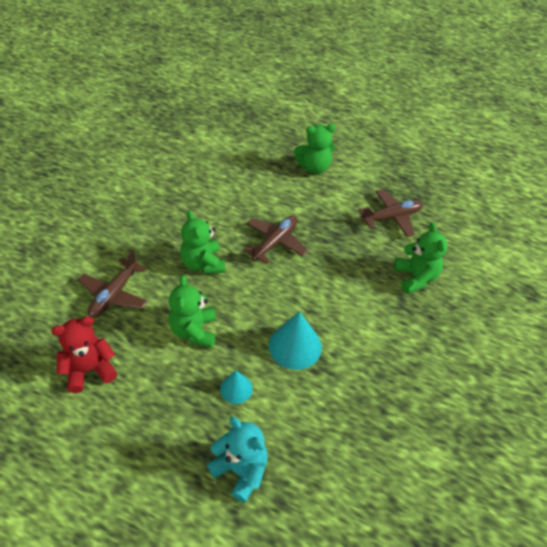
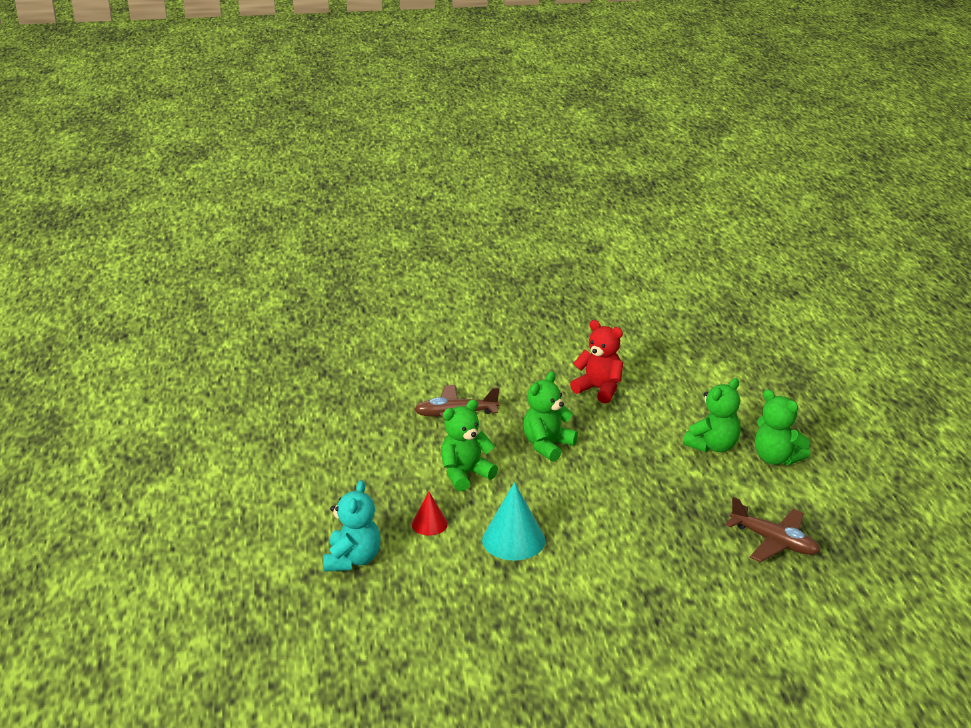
camera: 60 degrees right, 20 degrees down
red teddy bear [51,317,117,393] -> red teddy bear moved to [570,320,623,403]
turquoise cone [220,371,253,404] -> red cone [412,492,448,536]
brown plane [244,215,308,264] -> none
green teddy bear [394,222,448,294] -> green teddy bear moved to [683,378,741,452]

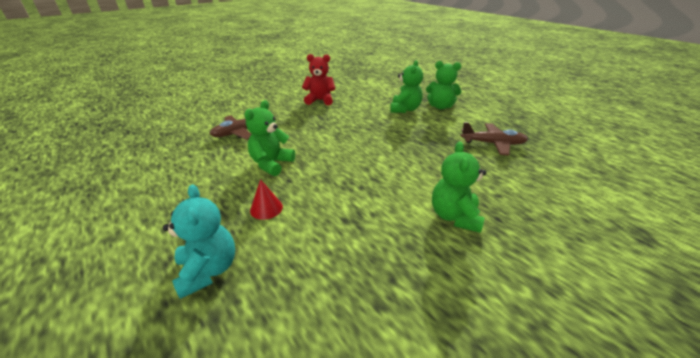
camera: 30 degrees left, 5 degrees up
turquoise cone [482,482,545,561] -> none
green teddy bear [523,371,578,462] -> green teddy bear moved to [432,141,486,233]

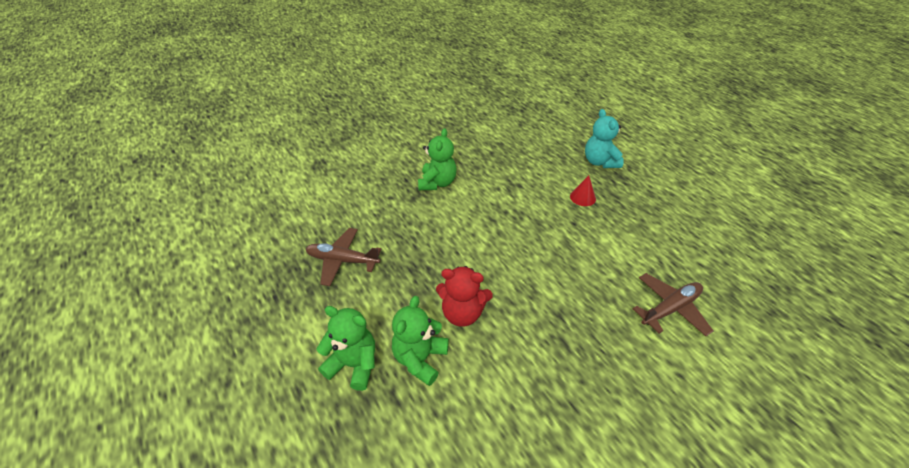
camera: 175 degrees left, 10 degrees up
green teddy bear [245,100,295,176] -> none
red teddy bear [302,54,336,105] -> red teddy bear moved to [436,266,493,327]

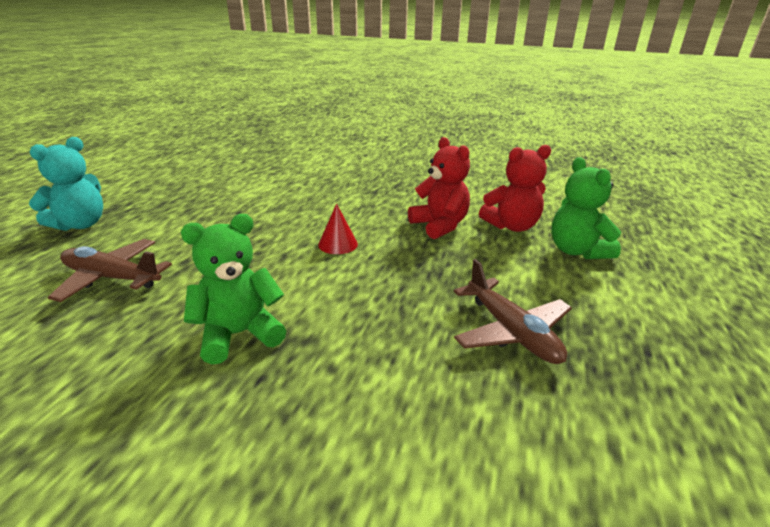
camera: 130 degrees left, 15 degrees down
green teddy bear [392,296,449,386] -> red teddy bear [479,145,551,232]
red cone [570,175,596,206] -> red cone moved to [318,203,358,254]
brown plane [633,273,713,336] -> brown plane moved to [48,239,172,302]

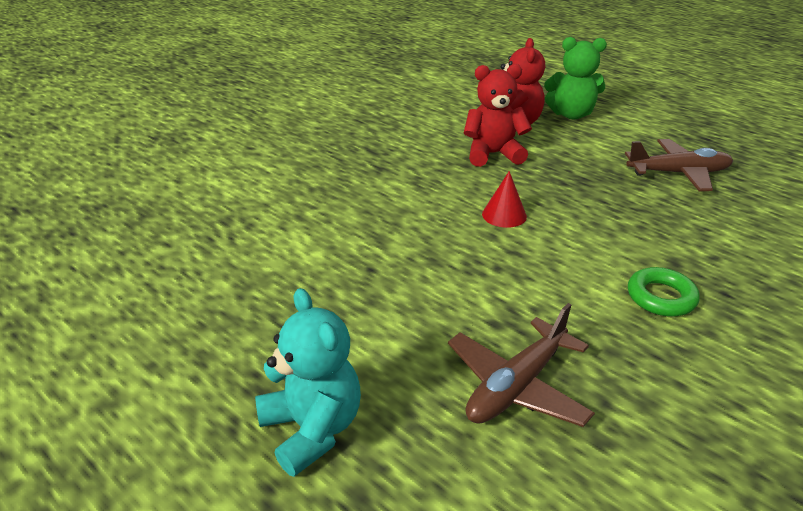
camera: 65 degrees left, 5 degrees up
green teddy bear [181,214,286,364] -> green ring [628,267,700,317]

